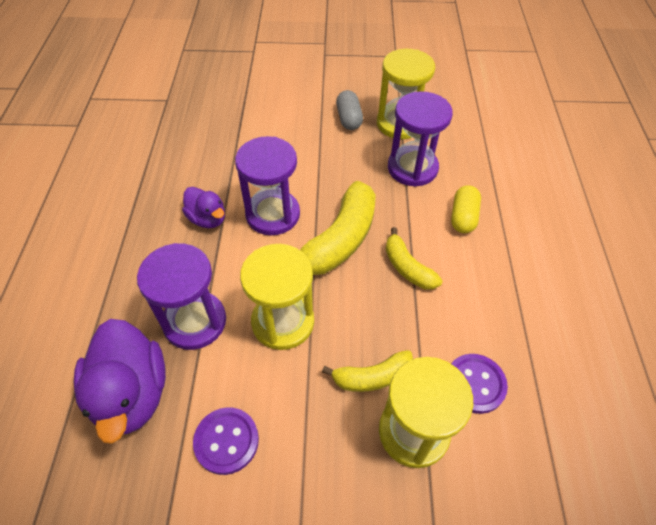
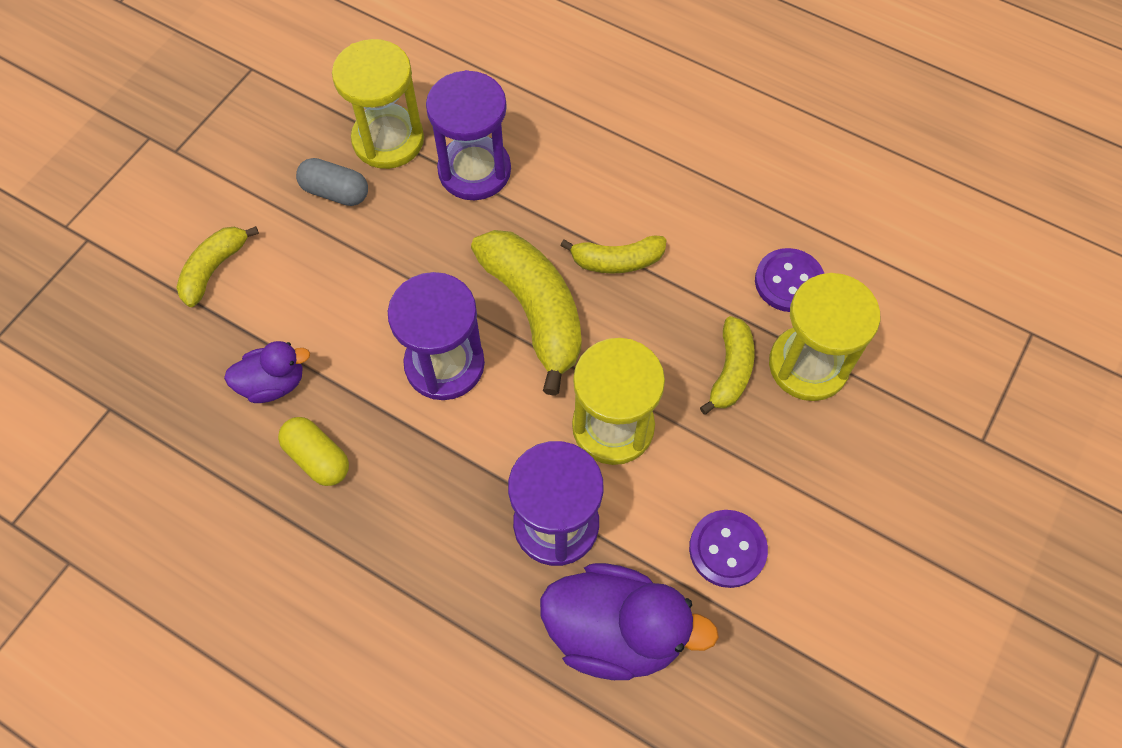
camera: 60 degrees left, 10 degrees up
purple duck [182,187,225,228] -> purple duck moved to [224,341,310,403]
yellow capsule [451,185,481,233] -> yellow capsule moved to [278,417,349,486]
none -> yellow banana [176,226,259,307]

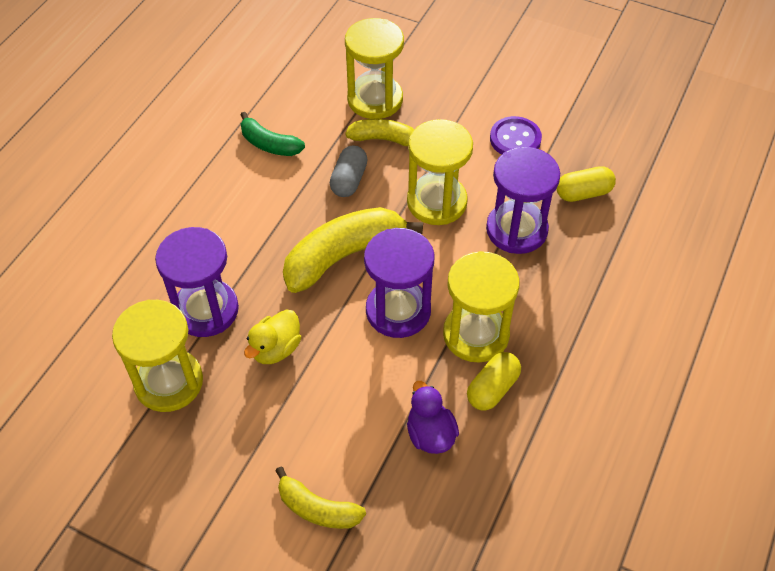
camera: 95 degrees left, 10 degrees down
grey capsule [296,158,368,206] -> grey capsule moved to [330,146,368,197]
purple duck [540,563,719,680] -> yellow capsule [557,166,616,202]
yellow banana [560,235,666,273] -> none
purple button [755,248,824,312] -> none
none -> green banana [241,112,305,156]
none -> yellow duck [244,309,301,364]
none -> yellow hourglass [443,251,520,363]

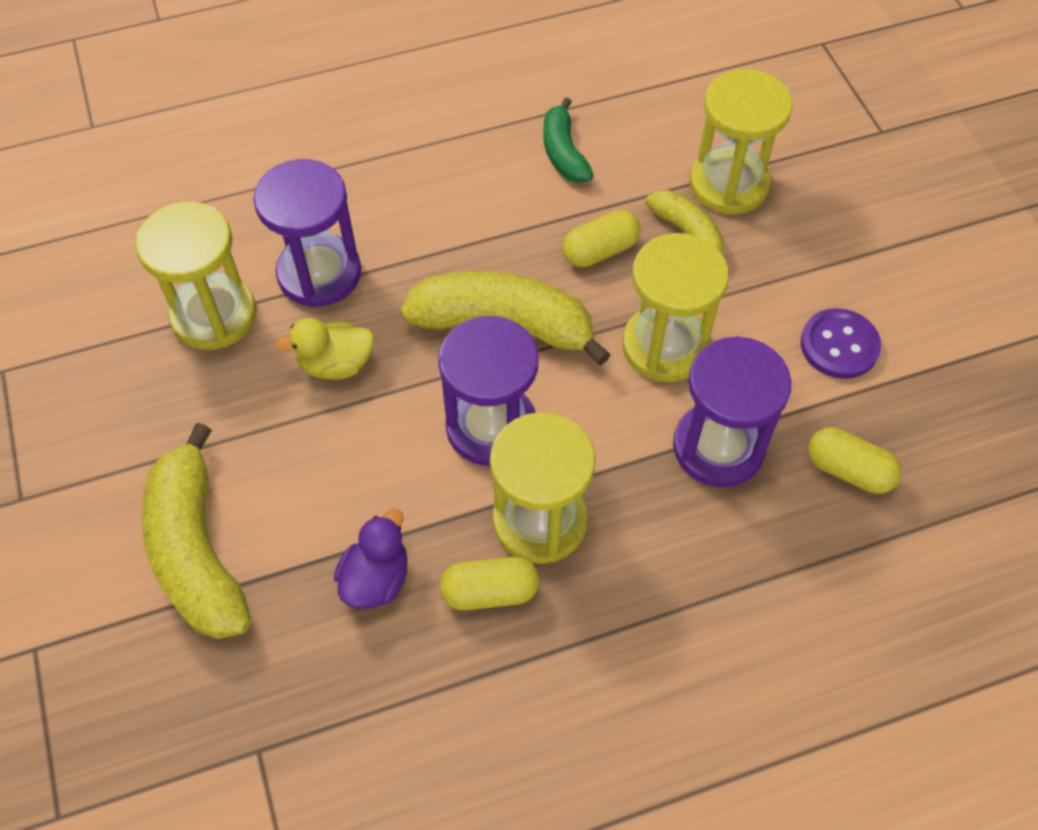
camera: 45 degrees right, 5 degrees up
yellow banana [275,467,366,529] -> yellow banana [142,423,251,639], size x1.76
grey capsule [330,146,368,197] -> yellow capsule [562,210,640,267]

